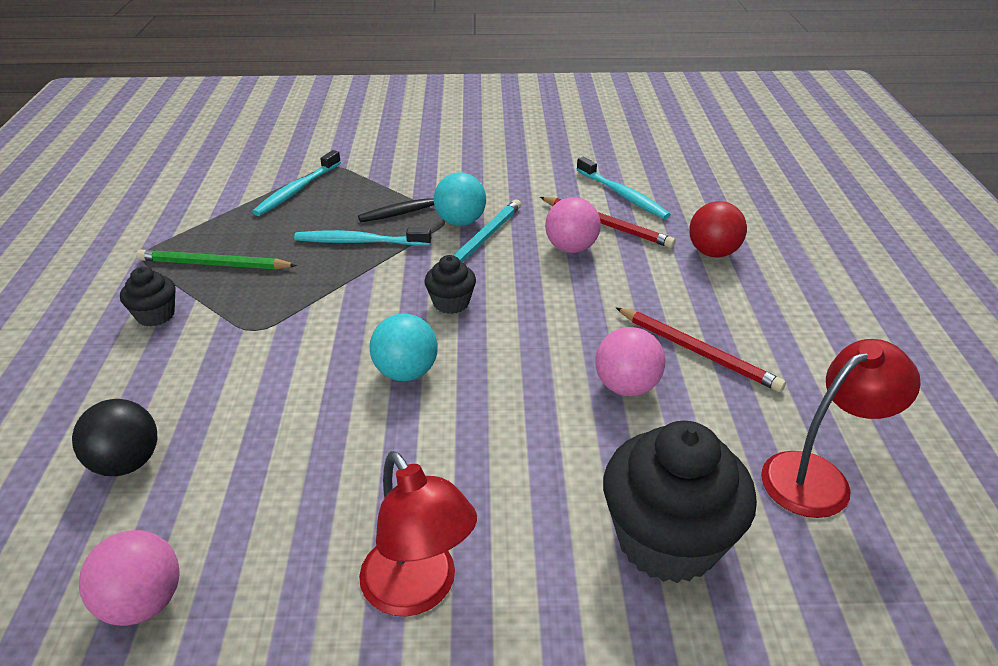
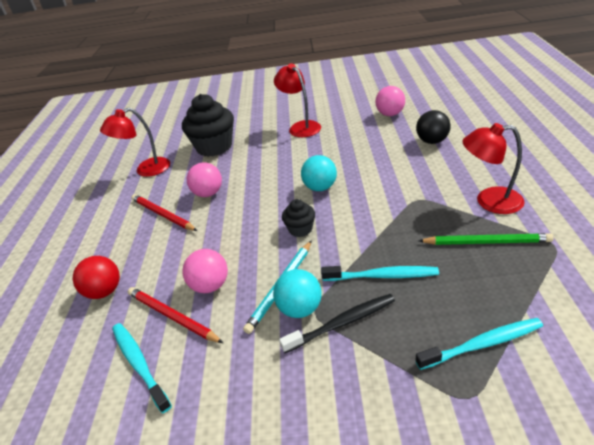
camera: 175 degrees left, 0 degrees up
black cupcake [120,267,176,326] -> red lamp [463,123,525,214]
turquoise toothbrush [252,150,341,216] -> turquoise toothbrush turned 45 degrees clockwise [415,318,543,370]

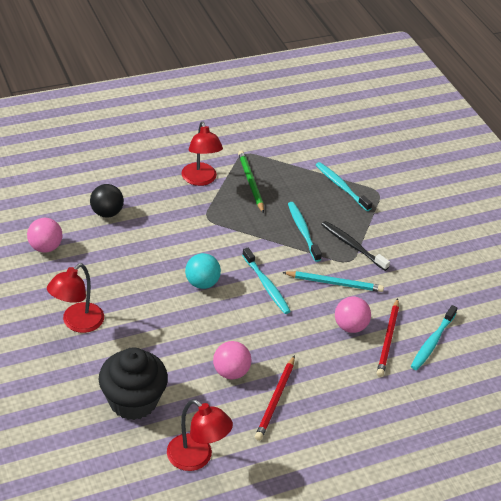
camera: 120 degrees left, 5 degrees up
red ball [73,256,120,299] -> none
turquoise ball [273,269,322,318] -> none
black cupcake [282,199,315,237] -> turquoise toothbrush [242,248,291,314]

